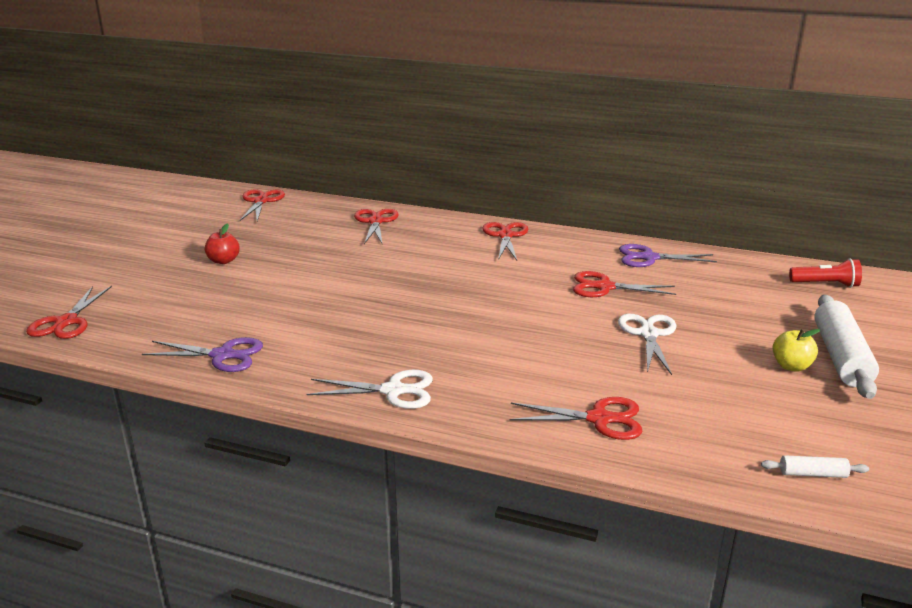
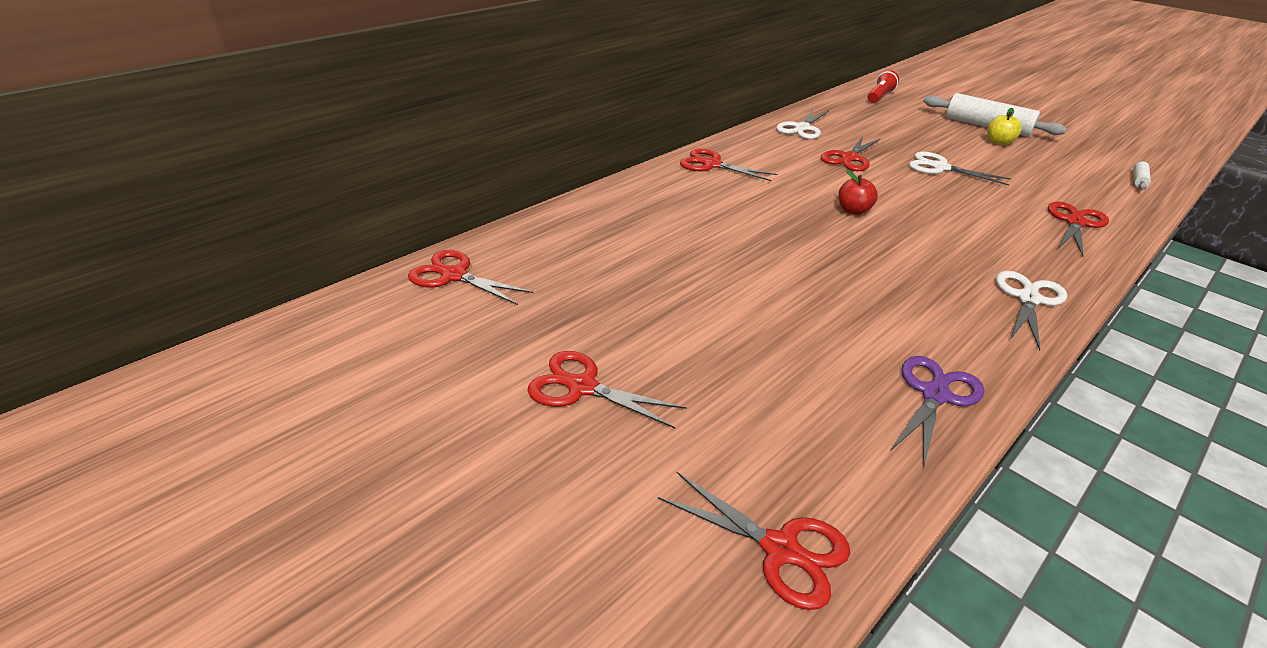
camera: 65 degrees left, 10 degrees up
red apple [205,223,240,264] -> red apple moved to [838,170,878,215]
red scissors [354,209,398,245] -> red scissors moved to [528,351,687,429]
purple scissors [619,244,717,267] -> white scissors [776,109,829,139]

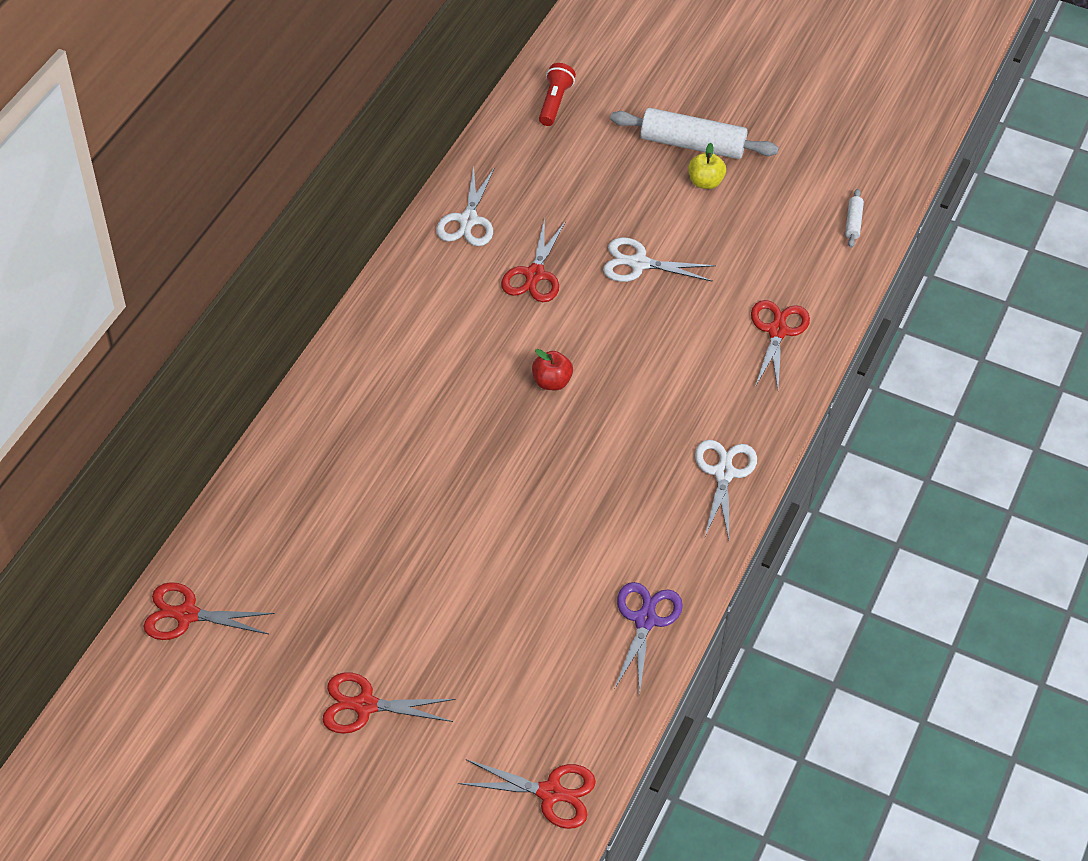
camera: 20 degrees left, 15 degrees up
red scissors [680,148,777,181] -> none

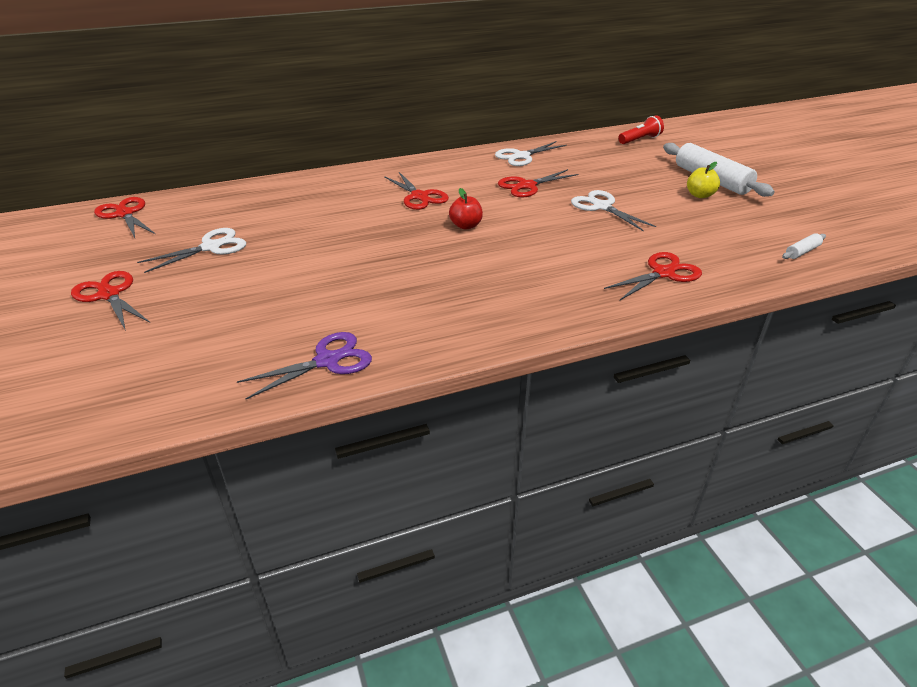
camera: 45 degrees right, 15 degrees down
red scissors [458,759,596,829] -> red scissors moved to [384,172,449,210]
white scissors [695,440,757,540] -> white scissors moved to [137,228,246,273]

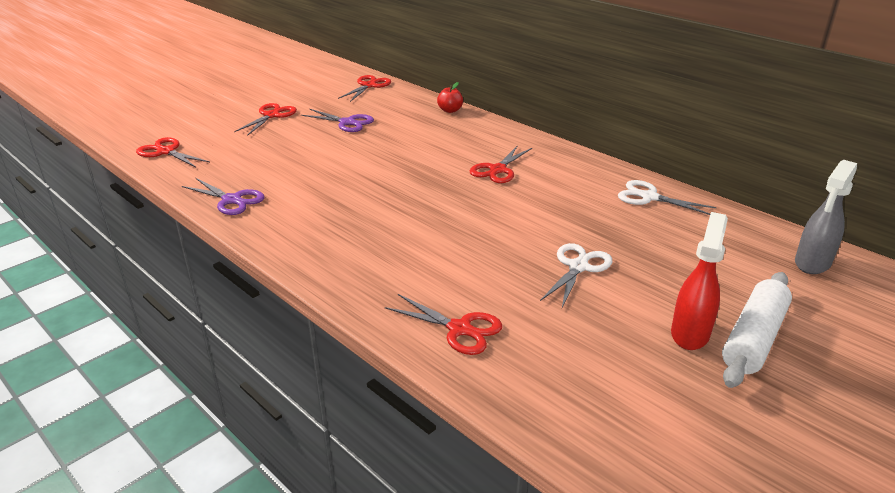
camera: 65 degrees right, 5 degrees down
white scissors [137,228,246,273] -> purple scissors [301,109,374,132]
red apple [449,188,483,229] -> red apple moved to [437,82,463,113]
red scissors [498,169,578,198] -> red scissors moved to [136,137,210,167]
red flashlight [618,115,664,144] -> grey spray bottle [795,160,857,274]
yellow apple [687,162,720,198] -> red spray bottle [671,212,728,350]
white rolling pin [782,233,826,259] -> none

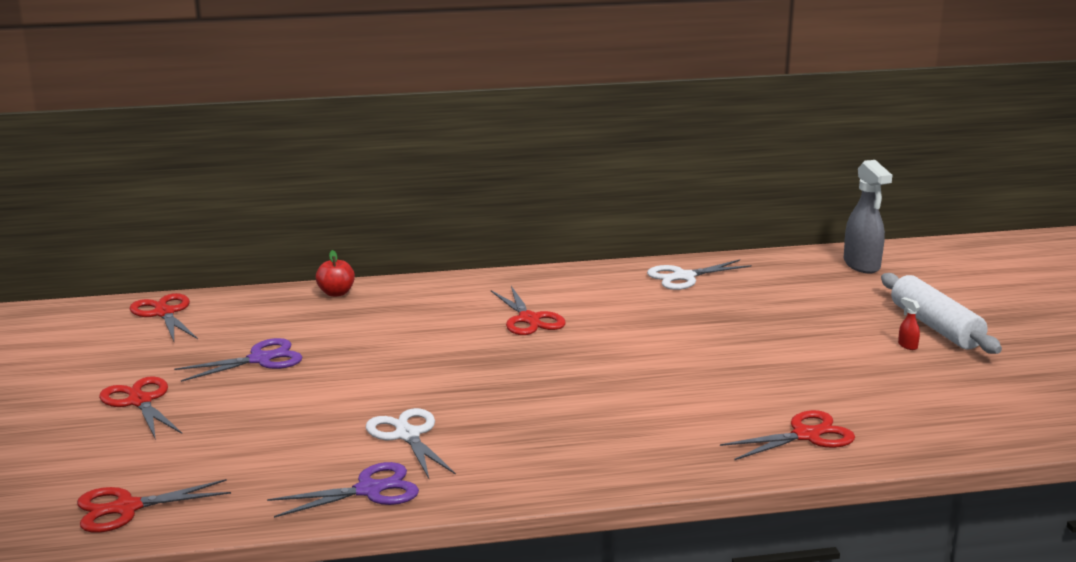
camera: 55 degrees left, 10 degrees down
white scissors [540,243,612,308] -> white scissors moved to [366,408,456,479]
red spray bottle [671,212,728,350] -> red spray bottle [898,297,920,350], size x0.40

